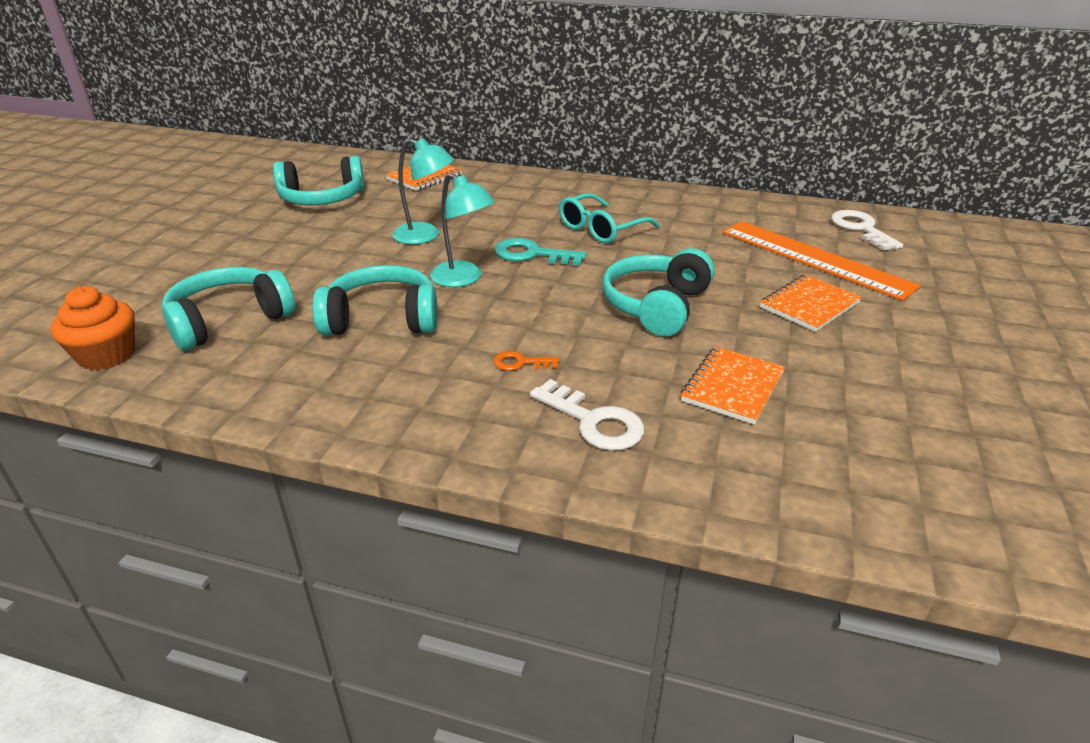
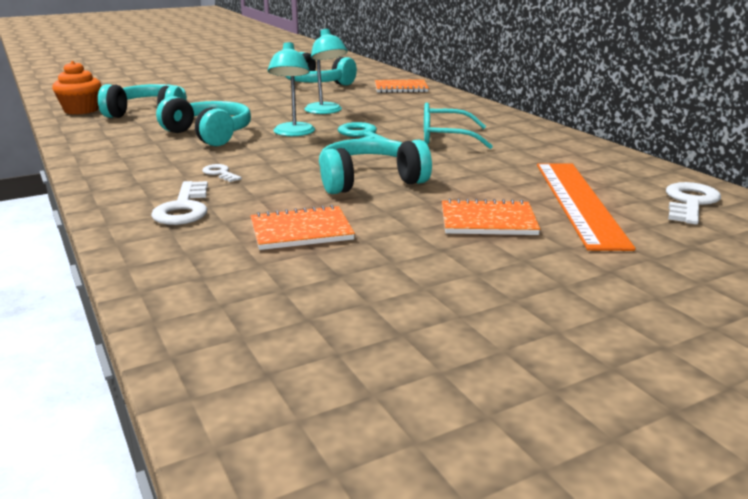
camera: 45 degrees right, 10 degrees down
orange key [493,351,559,371] -> white key [202,164,242,182]

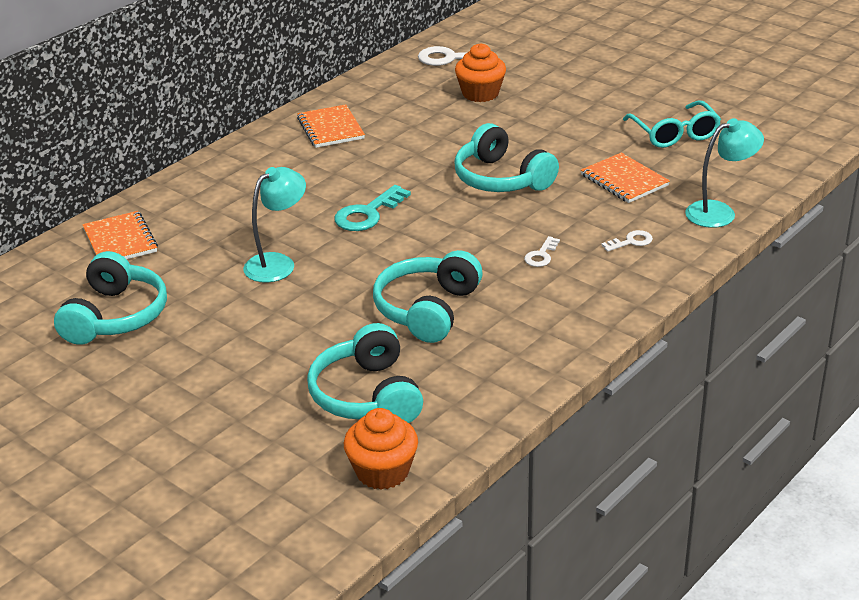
camera: 110 degrees left, 10 degrees up
white key [151,181,208,225] -> white key [601,230,653,252], size x0.56
turquoise lamp [268,42,315,136] -> turquoise lamp moved to [685,118,764,228]
turquoise glasses [424,103,493,149] -> turquoise glasses moved to [623,101,721,148]
orange notebook [442,198,540,235] -> orange notebook moved to [297,104,365,148]
orange ruler [537,163,636,251] -> orange cupcake [455,43,506,102]

